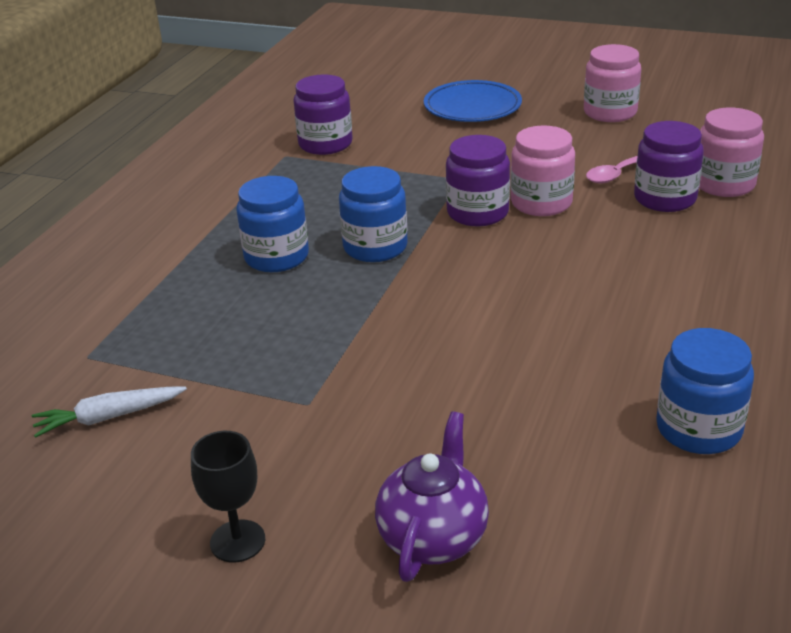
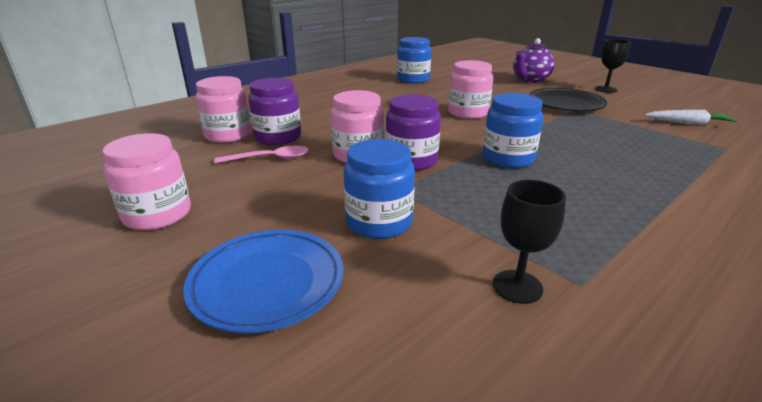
camera: 155 degrees left, 5 degrees down
blue jar [236,176,309,272] -> blue jar moved to [344,139,415,239]
purple jar [294,74,353,155] -> black goblet [493,180,566,304]
none -> pink jar [448,60,493,119]
none -> black plate [529,88,607,111]

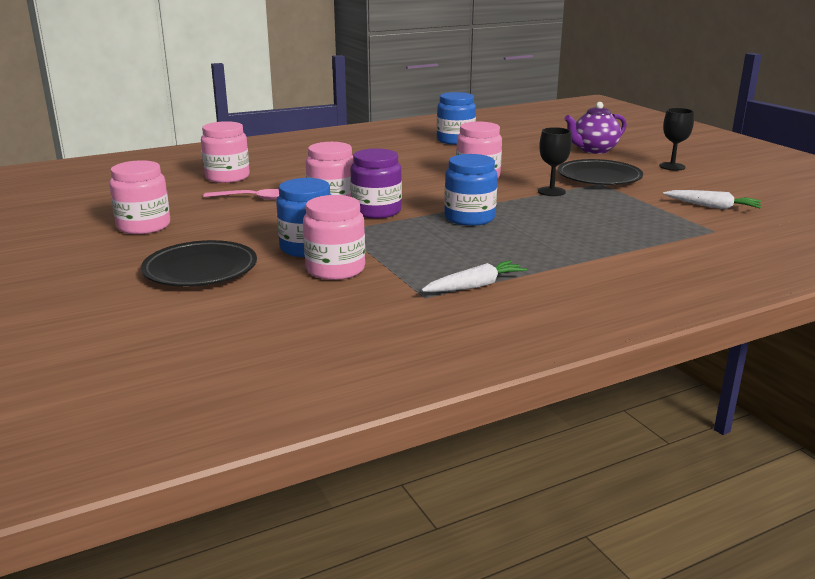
camera: 15 degrees right, 5 degrees down
blue plate [183,230,344,333] -> black plate [141,240,257,287]
purple jar [248,78,301,145] -> none
black goblet [493,180,566,304] -> black goblet moved to [538,127,572,196]
none -> pink jar [303,195,365,280]
none -> white carrot [421,260,527,292]

